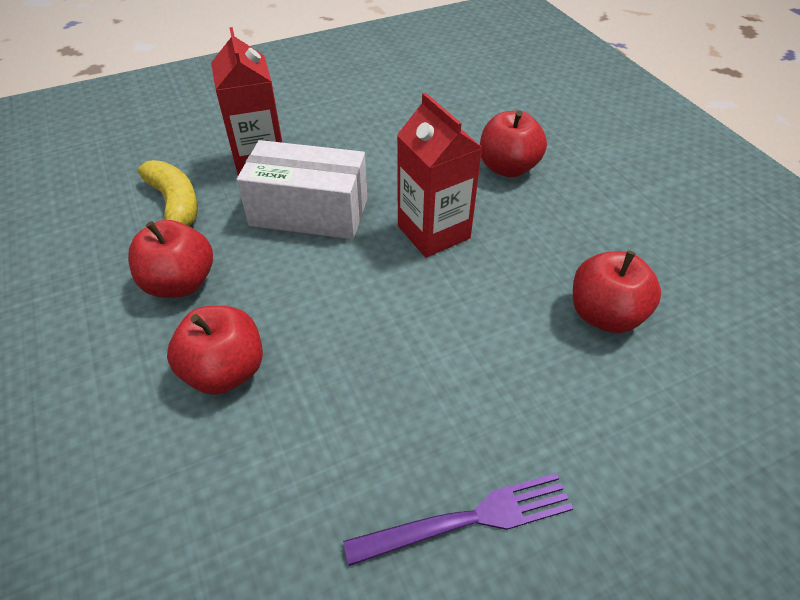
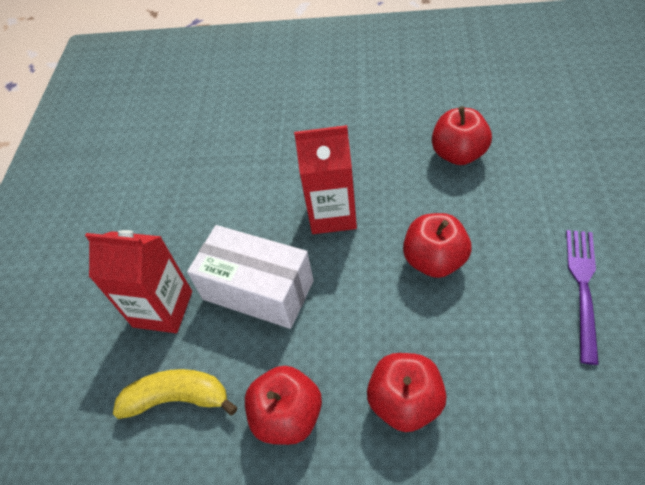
camera: 55 degrees left, 5 degrees up
white box [237,140,367,239] -> white box turned 75 degrees clockwise [187,225,314,329]
red apple [480,110,547,177] -> red apple moved to [403,213,471,278]

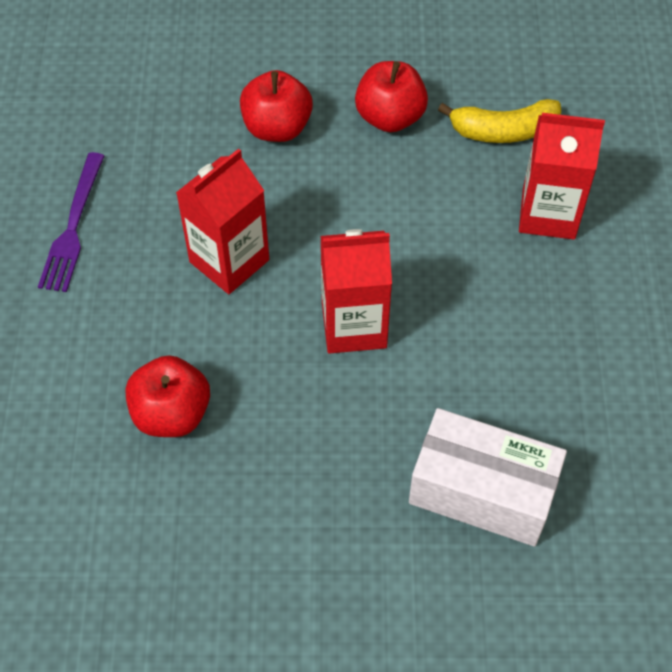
camera: 170 degrees right, 5 degrees up
white box [187,225,314,329] -> white box moved to [409,408,567,546]
red apple [403,213,471,278] -> red carton [176,149,269,294]

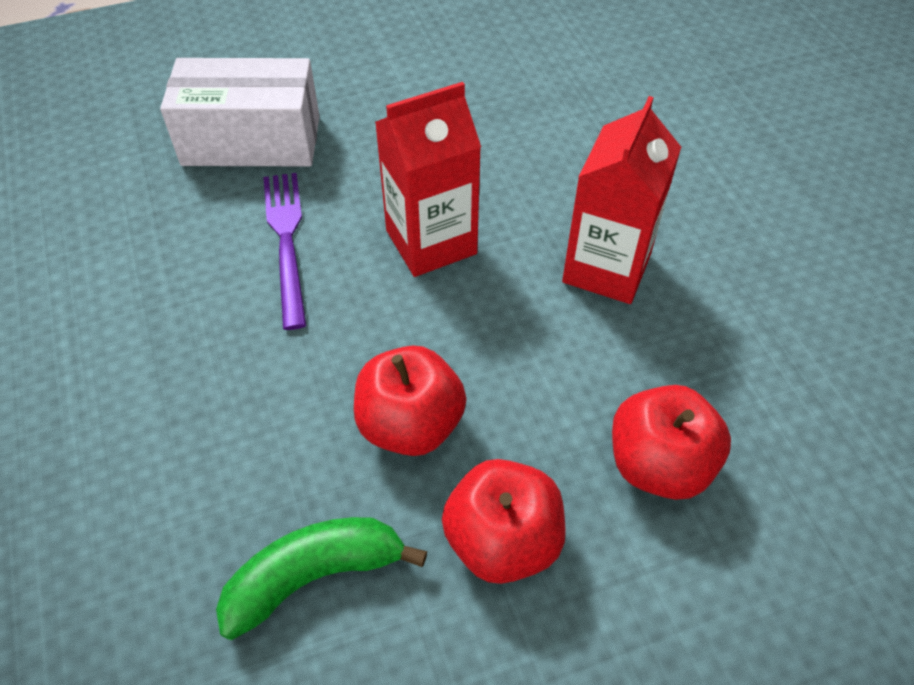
camera: 160 degrees right, 5 degrees down
purple fork [38,152,104,292] -> purple fork moved to [263,173,307,330]
red apple [125,355,210,437] -> red apple moved to [354,345,467,456]
yellow banana [438,99,561,143] -> green banana [216,517,427,640]
red carton [519,113,605,240] -> none

